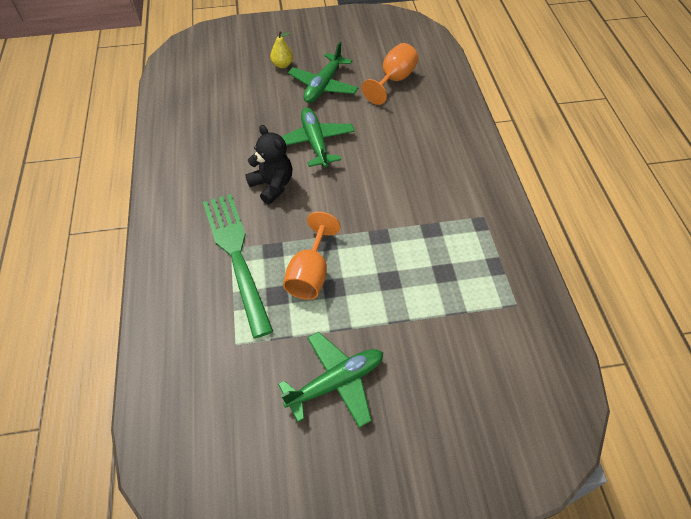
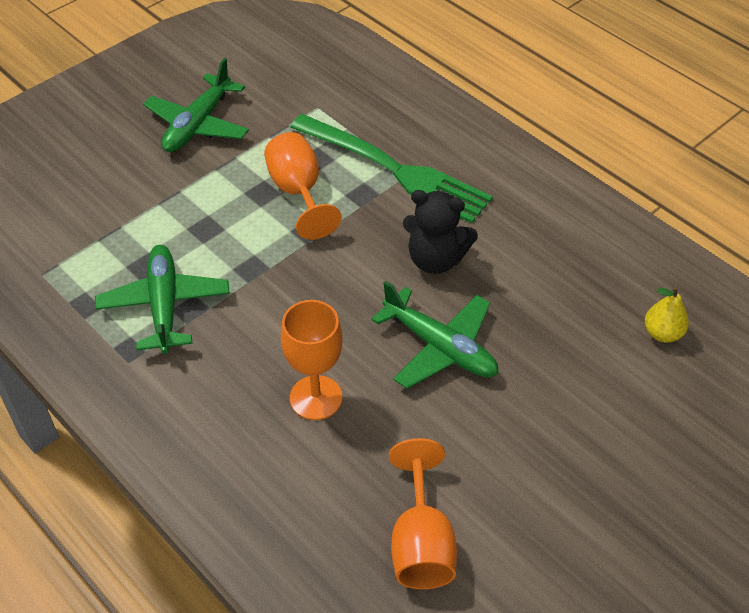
camera: 145 degrees right, 5 degrees down
yellow pear [270,31,293,68] -> yellow pear moved to [645,286,689,343]
green plane [288,42,358,103] -> green plane moved to [95,245,230,354]
none -> orange goblet [281,300,343,420]

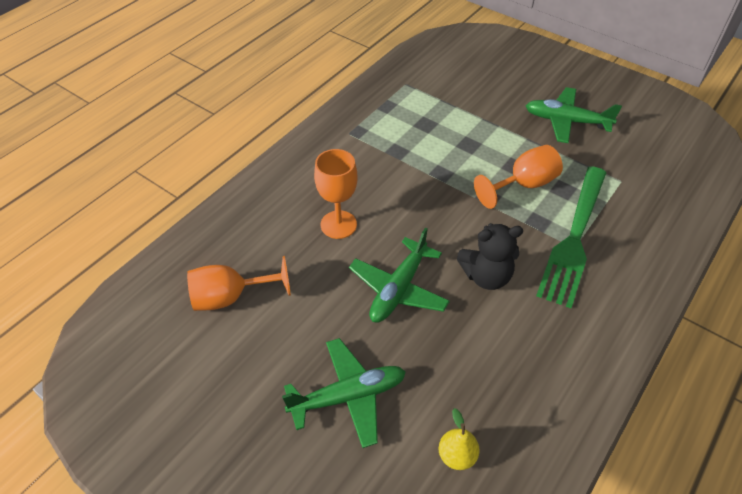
camera: 80 degrees right, 0 degrees up
green plane [95,245,230,354] -> green plane moved to [282,338,406,448]
black teddy bear [403,190,478,274] -> black teddy bear turned 105 degrees counterclockwise [457,223,523,290]

